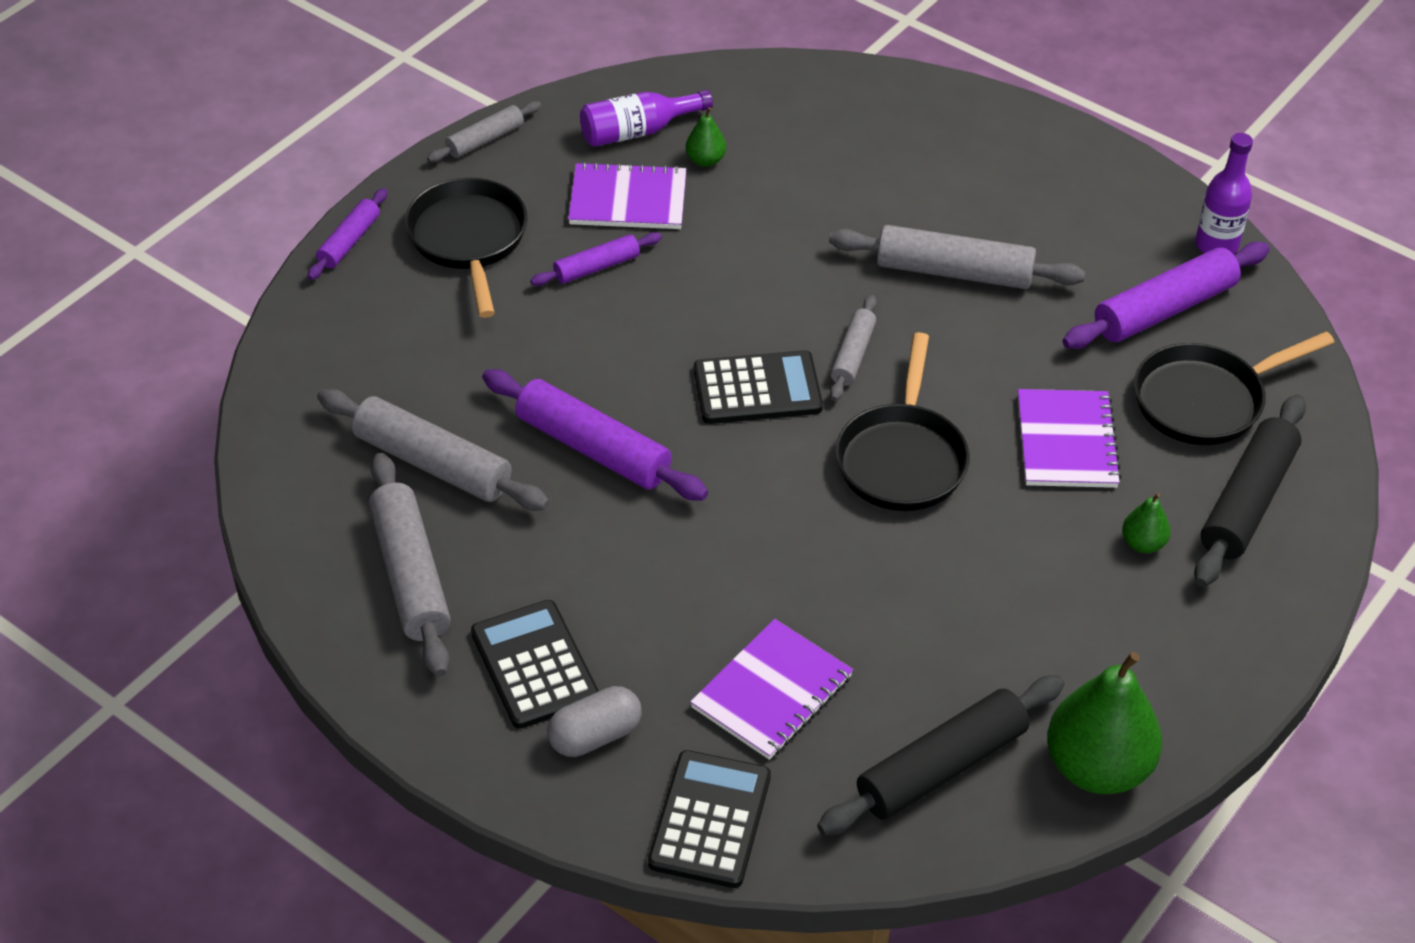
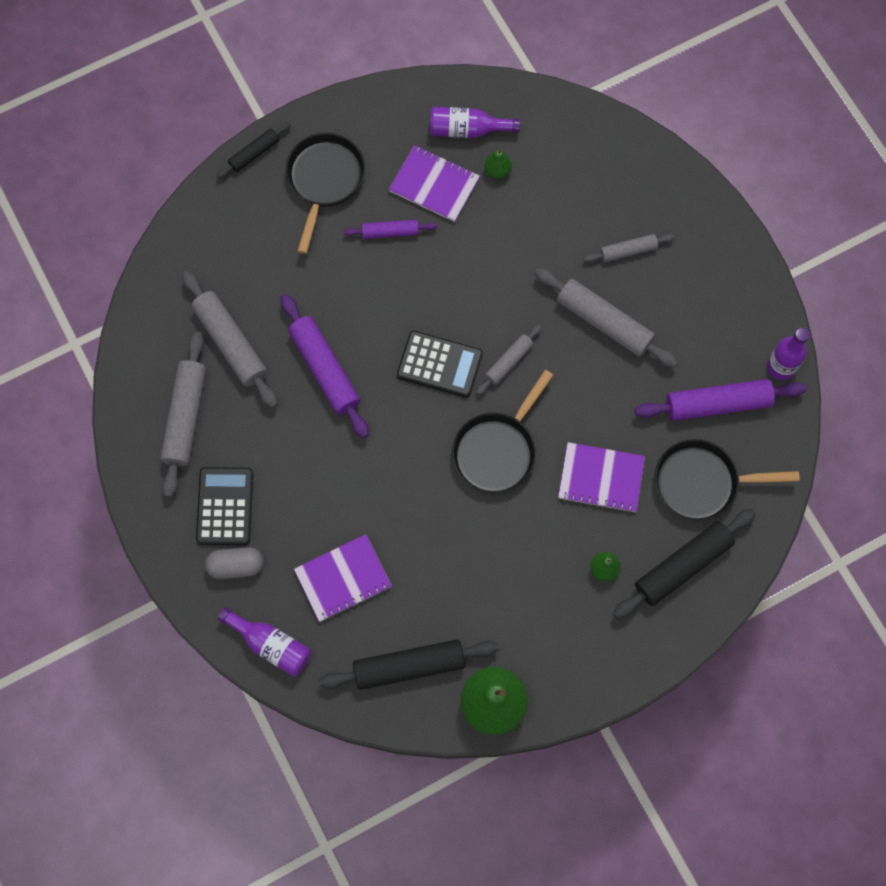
camera: 25 degrees right, 25 degrees up
purple rolling pin [307,188,388,280] -> black rolling pin [216,122,291,179]
grey rolling pin [427,101,541,162] -> grey rolling pin moved to [584,234,675,262]
black calculator [648,750,771,888] -> purple bottle [217,607,311,676]
purple notebook [1018,389,1122,488] -> purple notebook turned 75 degrees clockwise [558,442,645,513]

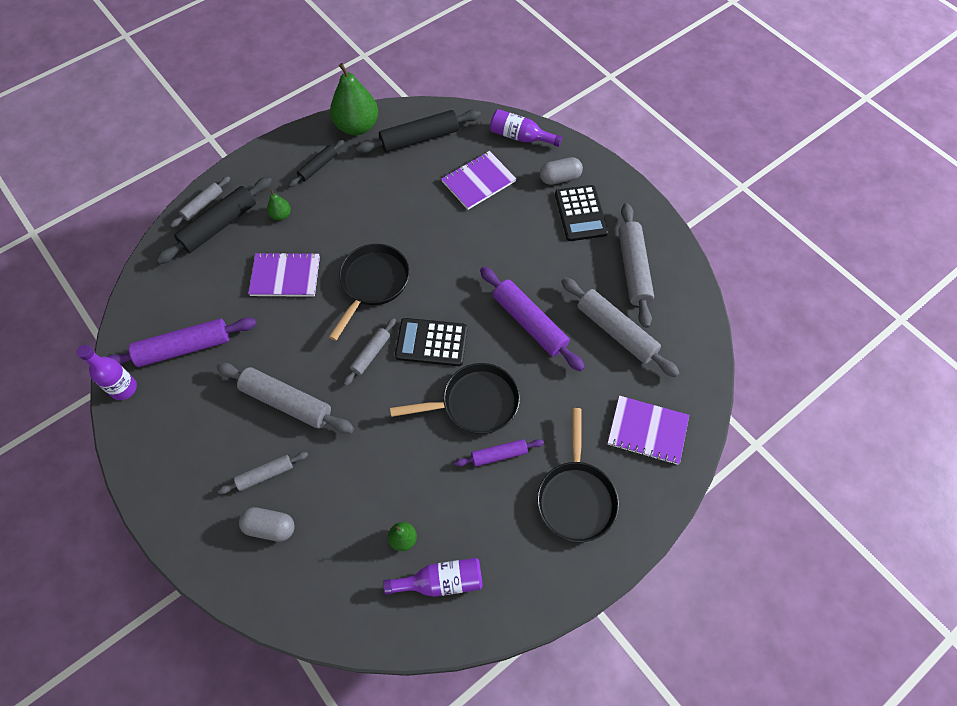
camera: 170 degrees right, 10 degrees down
black rolling pin [216,122,291,179] -> black rolling pin moved to [289,140,344,187]
purple notebook [389,145,480,222] -> purple notebook moved to [608,396,689,465]
black pan [654,439,800,521] -> black pan moved to [390,363,520,434]
none -> grey rolling pin [170,176,231,228]
none -> grey capsule [239,507,295,542]

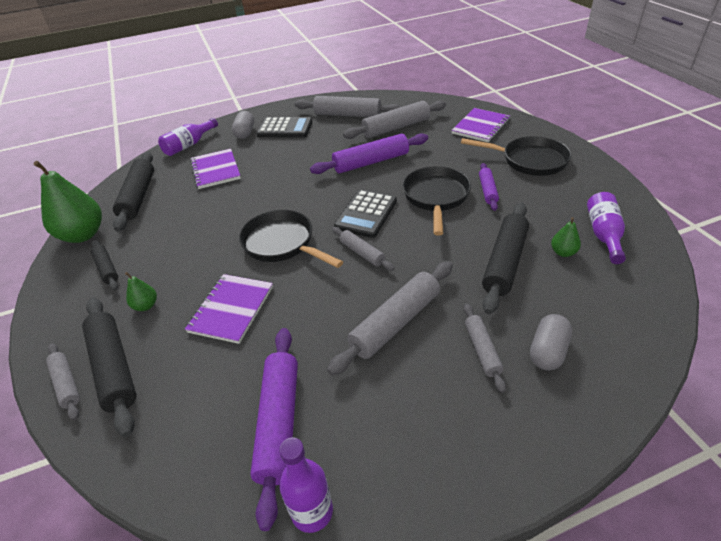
camera: 70 degrees left, 20 degrees down
none -> black rolling pin [482,203,529,314]

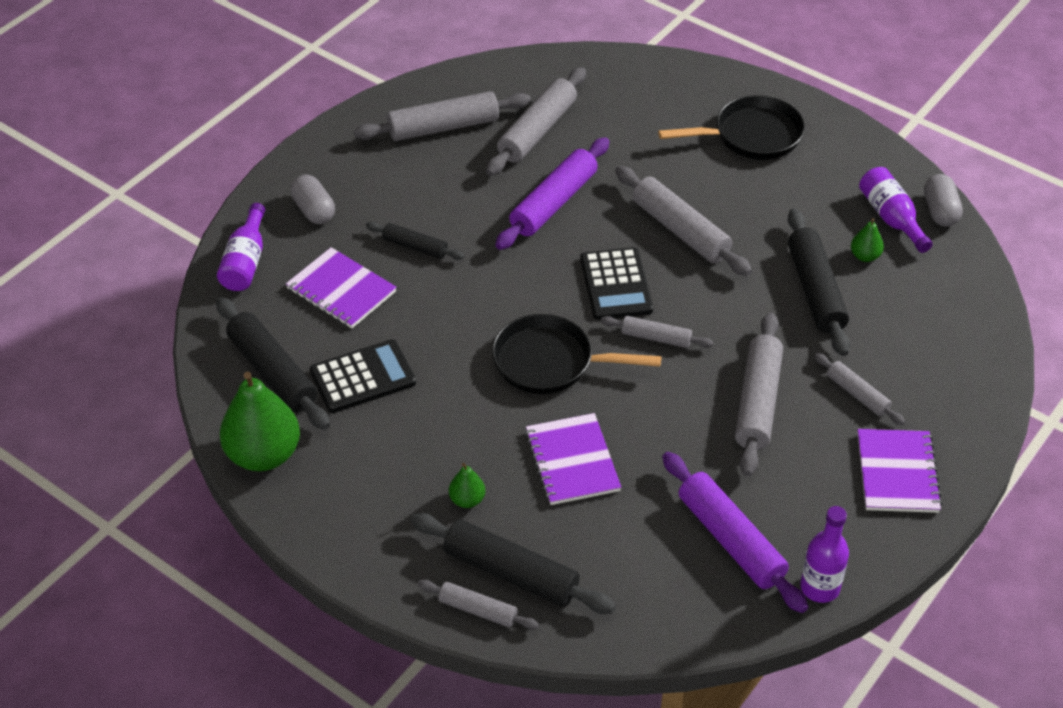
camera: 35 degrees left, 5 degrees up
black rolling pin [91,240,118,290] -> black rolling pin moved to [366,222,465,260]
black calculator [256,117,312,137] -> black calculator moved to [310,339,416,413]
black pan [402,166,471,236] -> grey rolling pin [615,166,752,276]
purple notebook [451,108,510,142] -> purple notebook moved to [857,429,942,513]
purple rolling pin [479,163,499,211] -> none
grey capsule [530,314,572,370] -> grey capsule moved to [924,174,963,226]

